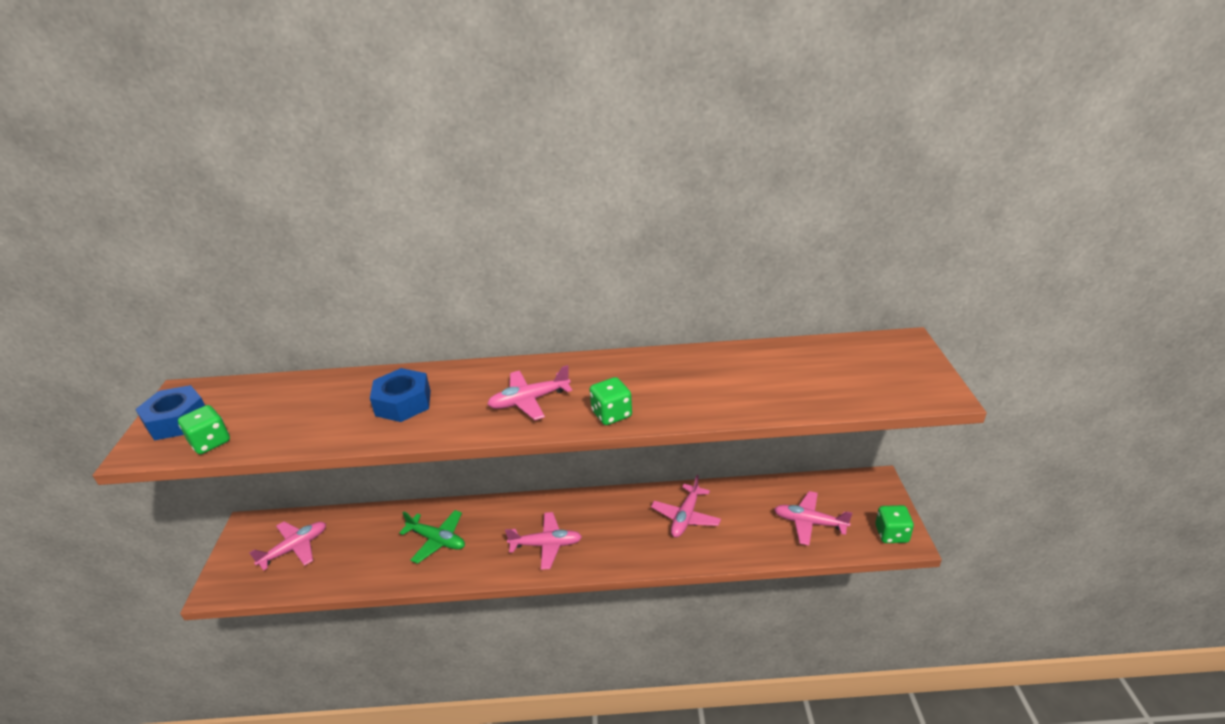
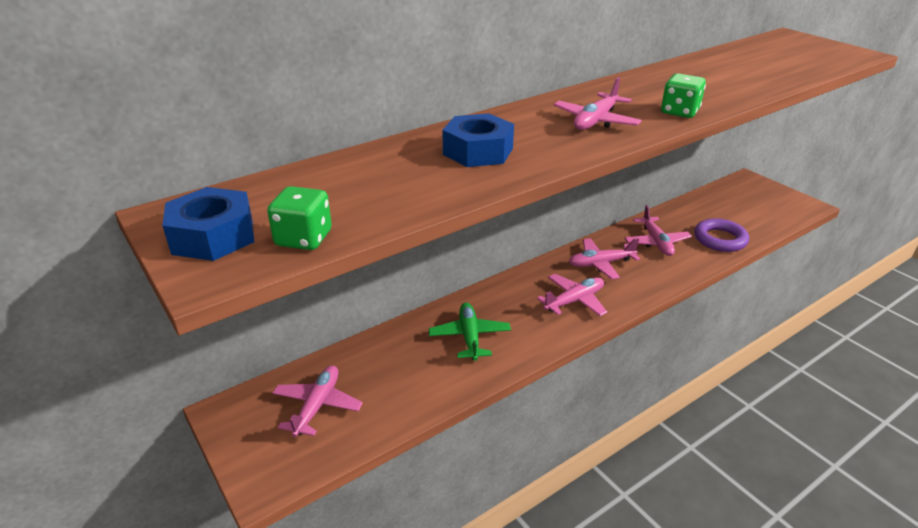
camera: 35 degrees left, 0 degrees up
green plane [399,510,465,564] -> green plane turned 90 degrees counterclockwise [429,303,511,361]
pink plane [774,491,852,546] -> pink plane moved to [569,238,640,279]
green dice [875,505,914,543] -> none
none -> purple ring [694,218,749,252]

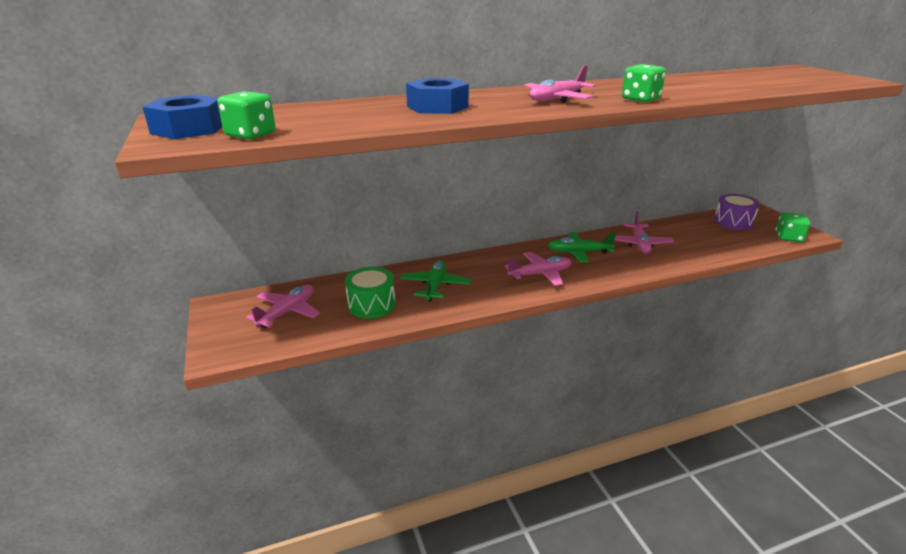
camera: 15 degrees right, 5 degrees down
pink plane [569,238,640,279] -> green plane [548,232,616,262]
purple ring [694,218,749,252] -> none
none -> green drum [345,267,396,319]
none -> purple drum [714,194,760,230]
none -> green dice [775,212,810,242]

